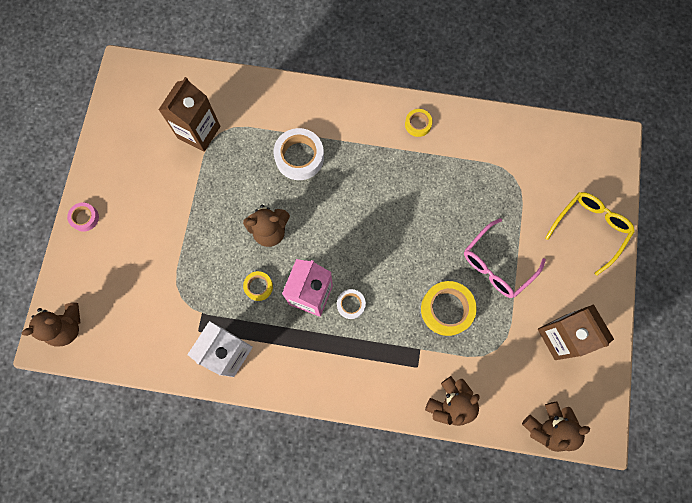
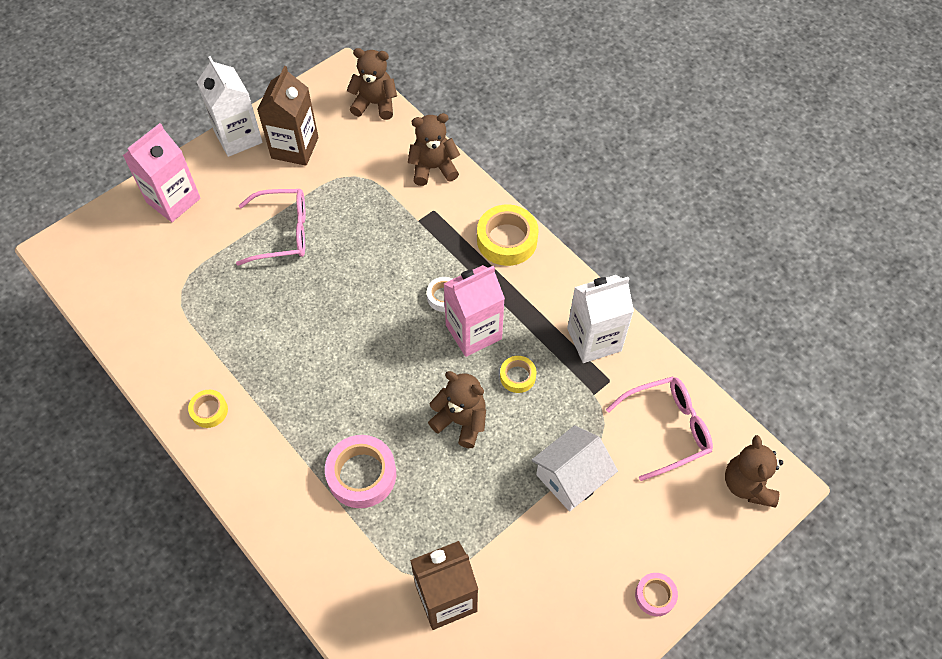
camera: 140 degrees left, 15 degrees down
brown teddy bear [22,303,80,347] -> brown teddy bear turned 105 degrees counterclockwise [725,435,783,507]
white tape [273,128,324,180] -> pink tape [325,435,396,508]
yellow tape [421,281,476,336] -> yellow tape moved to [477,204,539,266]
yellow glasses [545,192,635,276] -> pink carton [123,123,201,222]
none -> white carton [197,56,263,157]
none -> white house [532,425,618,512]
none -> pink glasses [606,376,713,481]

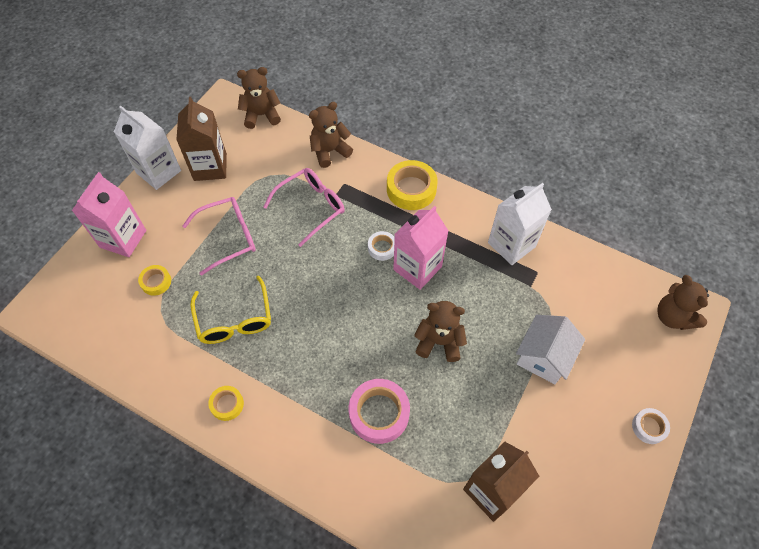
camera: 20 degrees left, 0 degrees up
yellow tape [500,356,536,393] -> yellow tape moved to [138,265,171,296]
pink glasses [606,376,713,481] -> pink glasses moved to [263,168,345,247]
pink tape [635,573,678,616] -> white tape [632,408,670,444]
none -> yellow glasses [190,276,271,344]

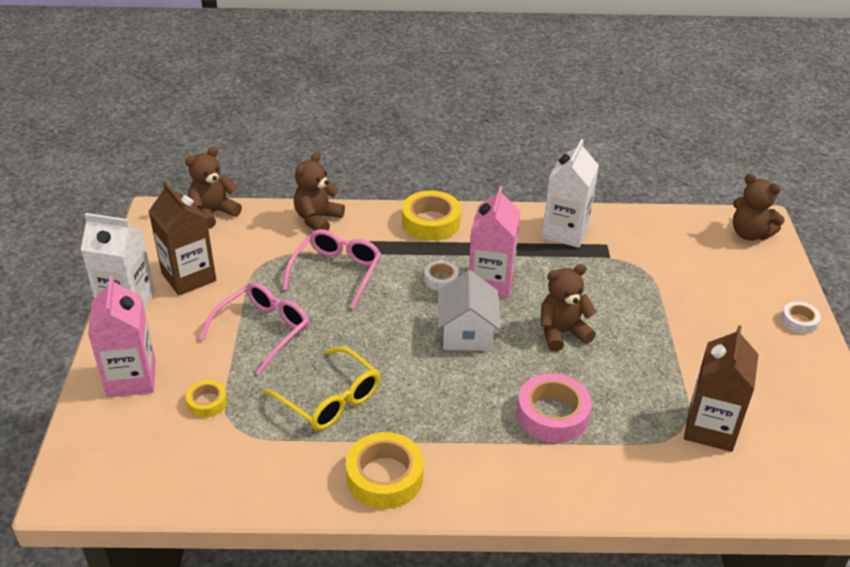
camera: 30 degrees left, 20 degrees down
yellow tape [208,386,244,421] -> yellow tape [346,432,424,509], size x1.82
white house [516,315,585,384] -> white house moved to [438,270,500,351]

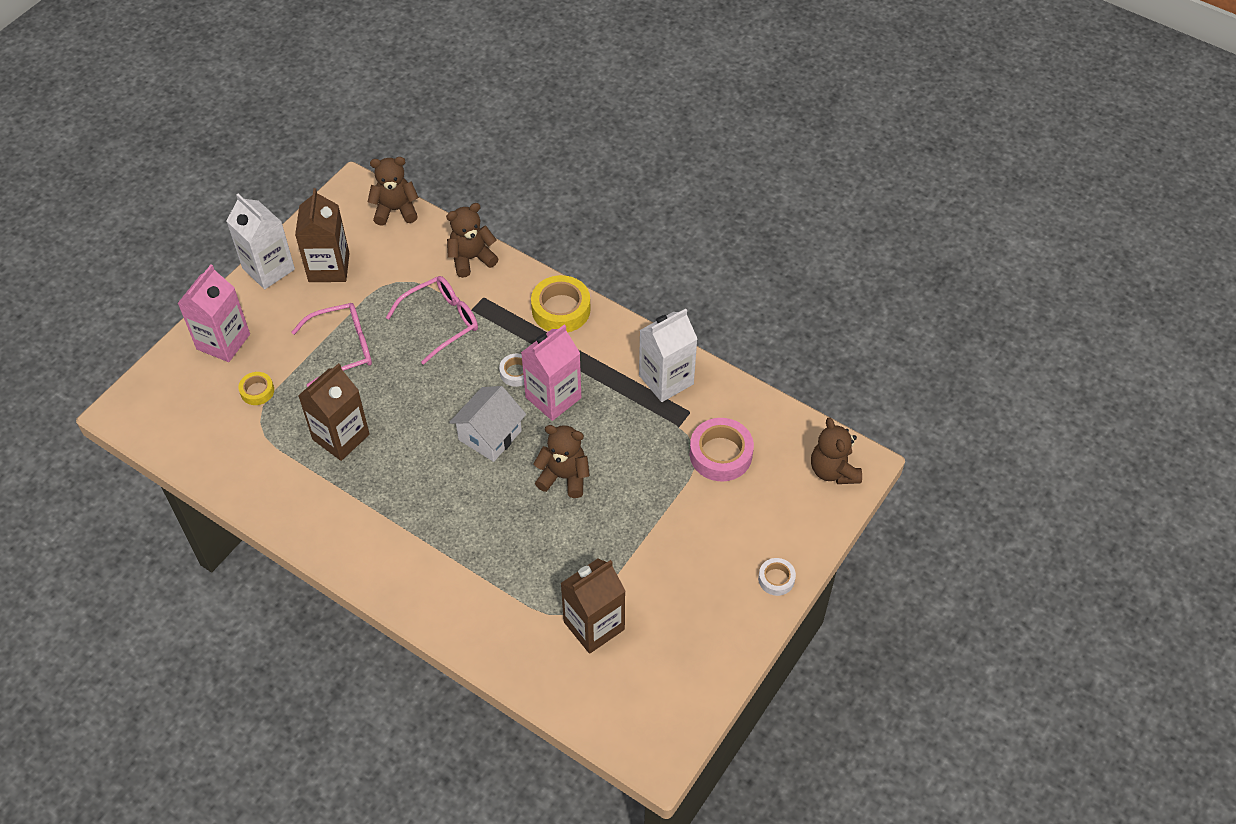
camera: 35 degrees right, 15 degrees up
yellow glasses [264,347,380,430] -> brown carton [298,363,370,461]
yellow tape [346,432,424,509] -> none
pink tape [517,373,592,443] -> pink tape moved to [690,418,754,481]

